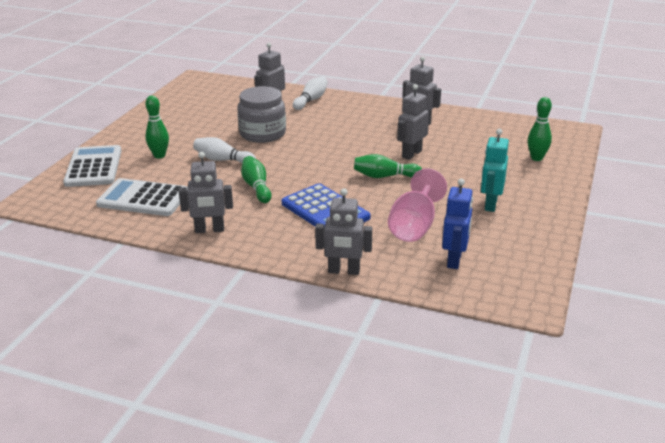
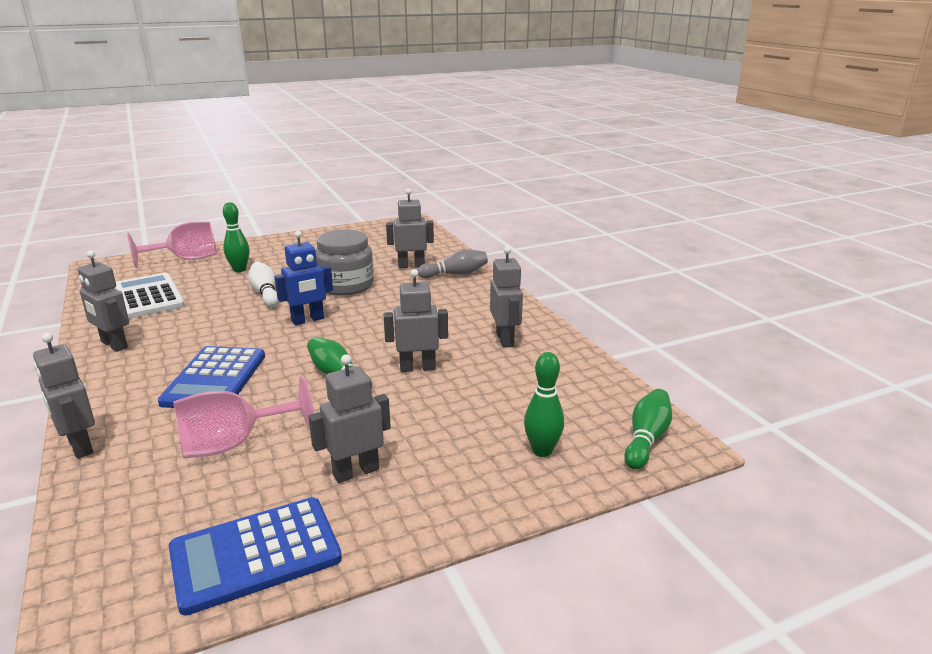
camera: 45 degrees right, 5 degrees down
white calculator [63,145,121,187] -> pink goblet [127,221,217,268]
green bowling pin [241,156,271,203] -> green bowling pin moved to [624,389,672,469]
white bowling pin [293,76,328,110] -> grey bowling pin [418,249,488,278]
blue robot [442,179,473,269] -> blue robot moved to [275,231,333,325]
turquoise robot [481,129,509,212] -> grey robot [308,354,391,483]
none -> blue calculator [169,497,342,616]

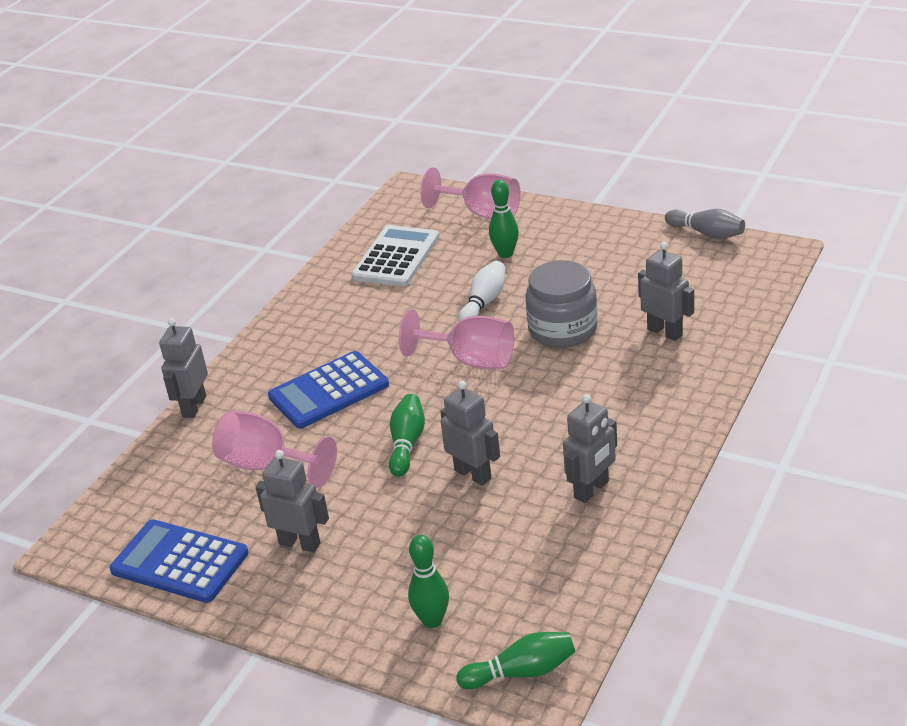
camera: 55 degrees right, 10 degrees up
grey robot [78,250,129,352] -> none
blue robot [275,231,333,325] -> pink goblet [399,309,514,369]
grey bowling pin [418,249,488,278] -> grey bowling pin moved to [665,209,745,239]

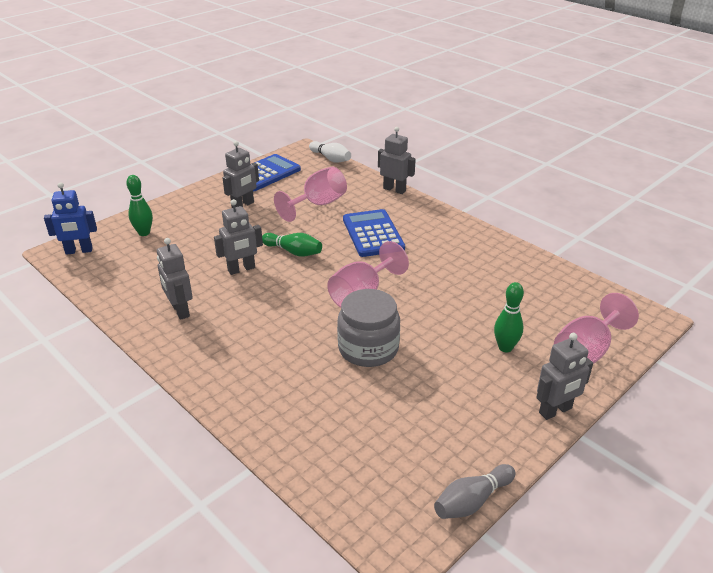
camera: 105 degrees right, 0 degrees up
white calculator [352,225,439,287] -> none
green bowling pin [456,632,575,690] -> blue robot [44,182,97,255]
white bowling pin [458,261,505,321] -> white bowling pin moved to [309,141,351,163]
grey robot [638,242,694,341] -> grey robot moved to [536,333,593,420]

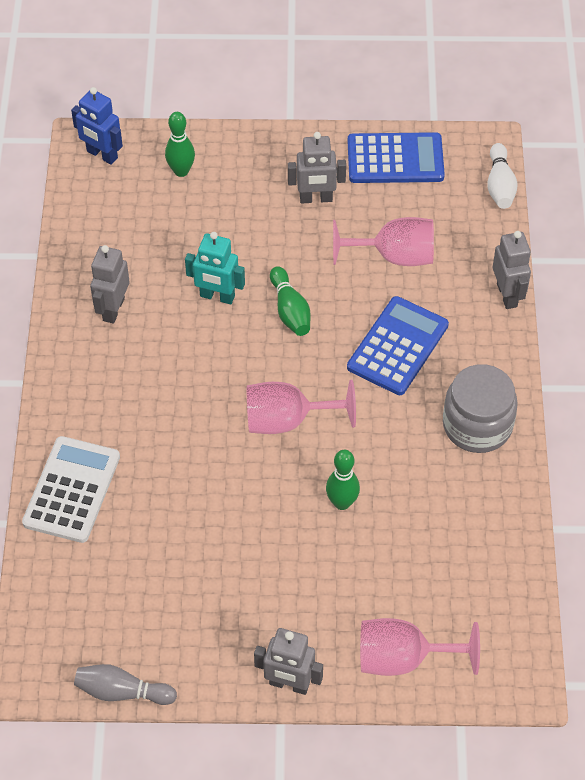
camera: 45 degrees right, 20 degrees up
grey robot [214,199,263,275] -> turquoise robot [185,232,245,305]
grey jar [337,289,400,367] -> grey jar moved to [443,364,518,453]
green bowling pin [494,282,524,353] -> green bowling pin moved to [326,450,360,510]
none -> white calculator [22,436,120,543]

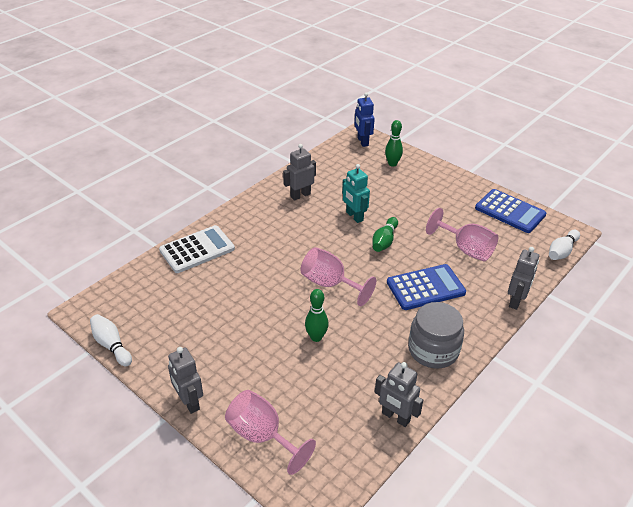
camera: 40 degrees right, 15 degrees down
grey bowling pin [74,664,177,705] -> white bowling pin [90,314,132,366]
grey robot [288,132,346,204] -> grey robot moved to [375,362,423,427]

